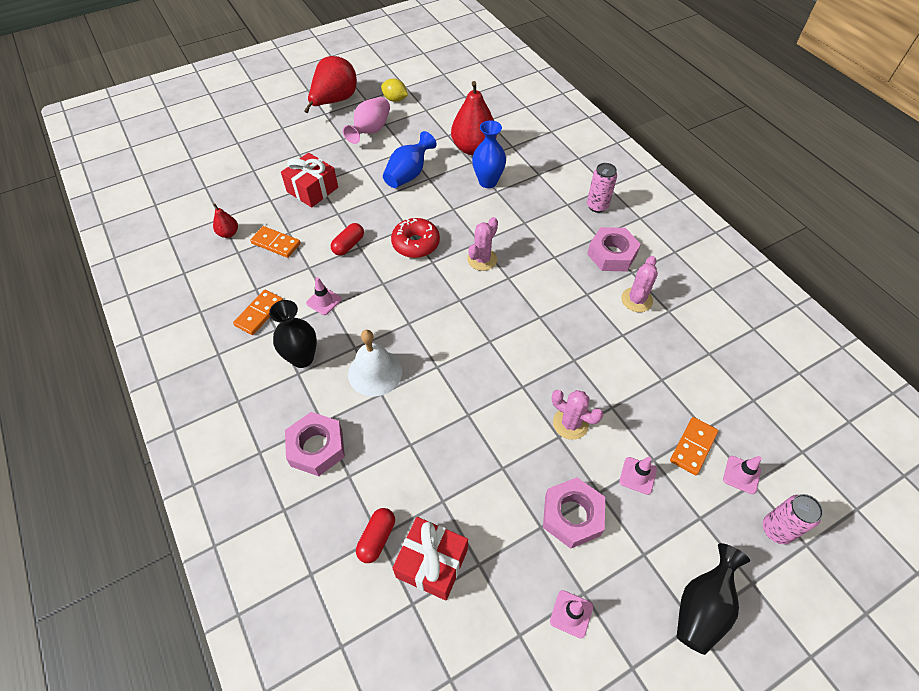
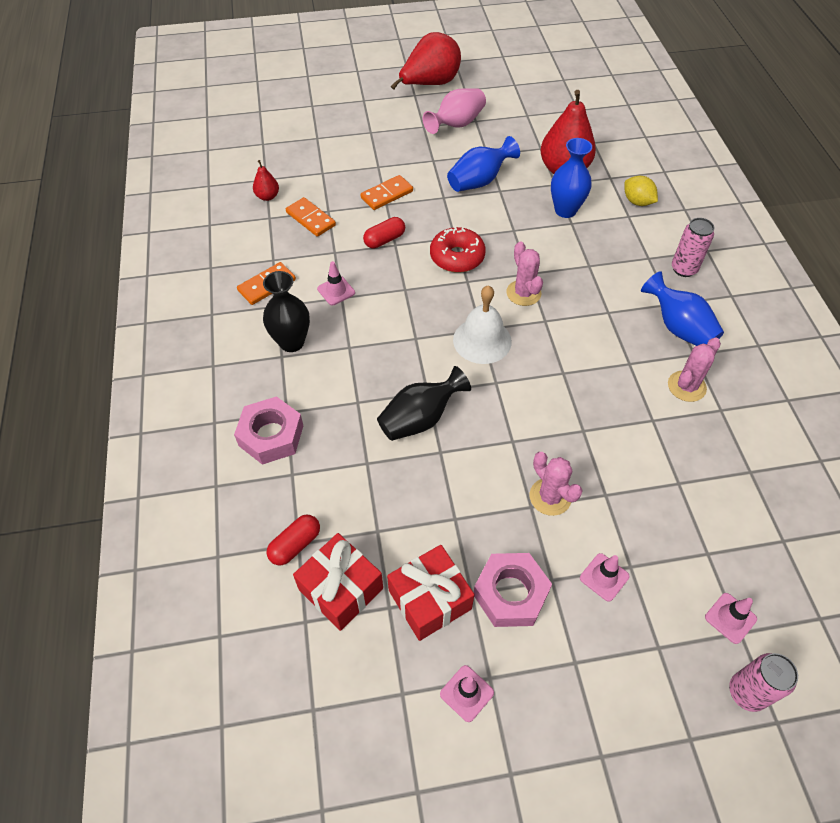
camera: 20 degrees right, 0 degrees up
red gift [281,153,338,208] -> red gift moved to [387,545,475,641]
white bell [348,330,402,396] -> white bell moved to [453,285,512,364]
yellow lemon [381,78,408,102] -> yellow lemon moved to [624,176,658,206]
pink cactus [467,217,498,271] -> pink cactus turned 75 degrees counterclockwise [506,241,543,306]
pink nut [587,227,641,271] -> blue vase [641,271,724,346]
orange domino [670,417,718,475] -> orange domino moved to [361,175,413,210]
black vase [676,543,750,655] -> black vase moved to [377,366,471,441]

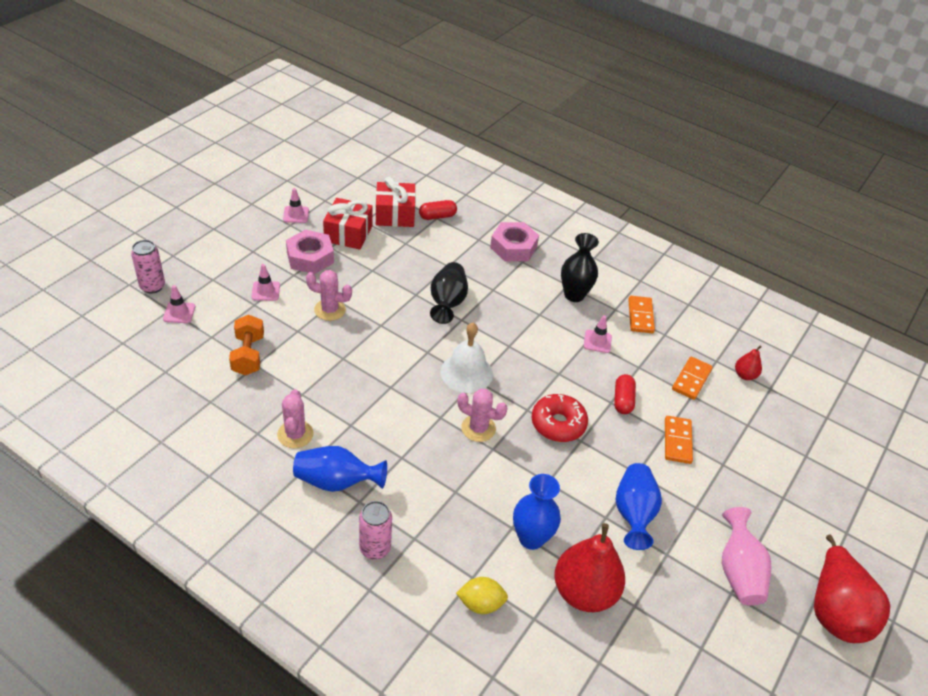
camera: 130 degrees right, 10 degrees down
red capsule [267,515,320,565] -> red capsule turned 75 degrees clockwise [419,200,457,220]
orange domino [286,197,336,237] -> orange domino turned 60 degrees counterclockwise [672,356,713,400]
none -> orange dumbbell [229,315,264,375]

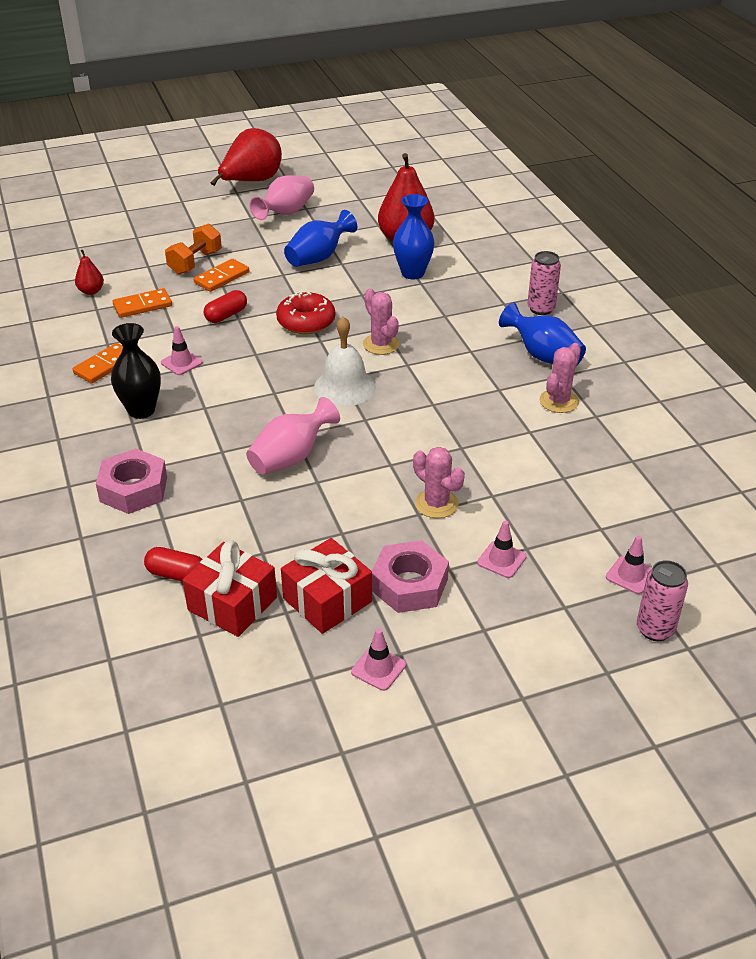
camera: 140 degrees left, 5 degrees down
orange dumbbell [229,315,264,375] -> orange dumbbell moved to [165,223,222,274]
black vase [430,262,468,324] -> pink vase [246,397,340,475]
yellow lemon [456,577,508,614] -> none

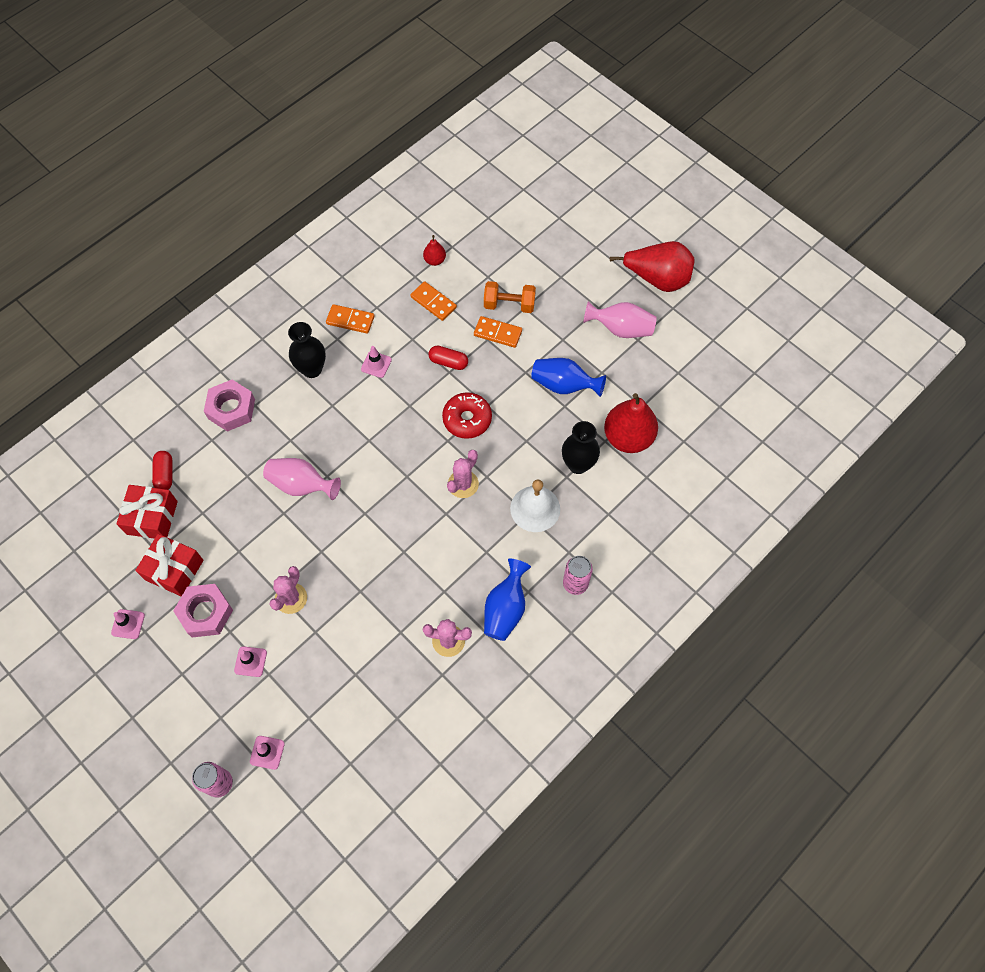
camera: 65 degrees right, 25 degrees up
white bell [314,316,376,406] -> white bell moved to [510,479,560,532]
blue vase [393,194,435,279] -> black vase [562,421,600,474]

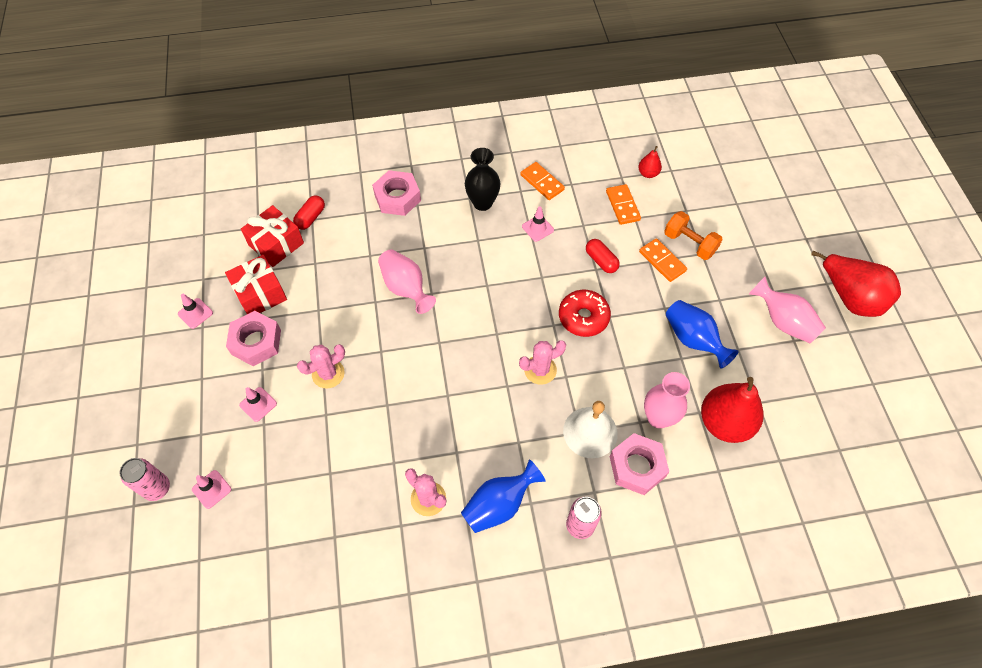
camera: 35 degrees right, 5 degrees down
black vase [562,421,600,474] -> pink vase [644,372,690,428]
none -> pink nut [610,433,669,495]

